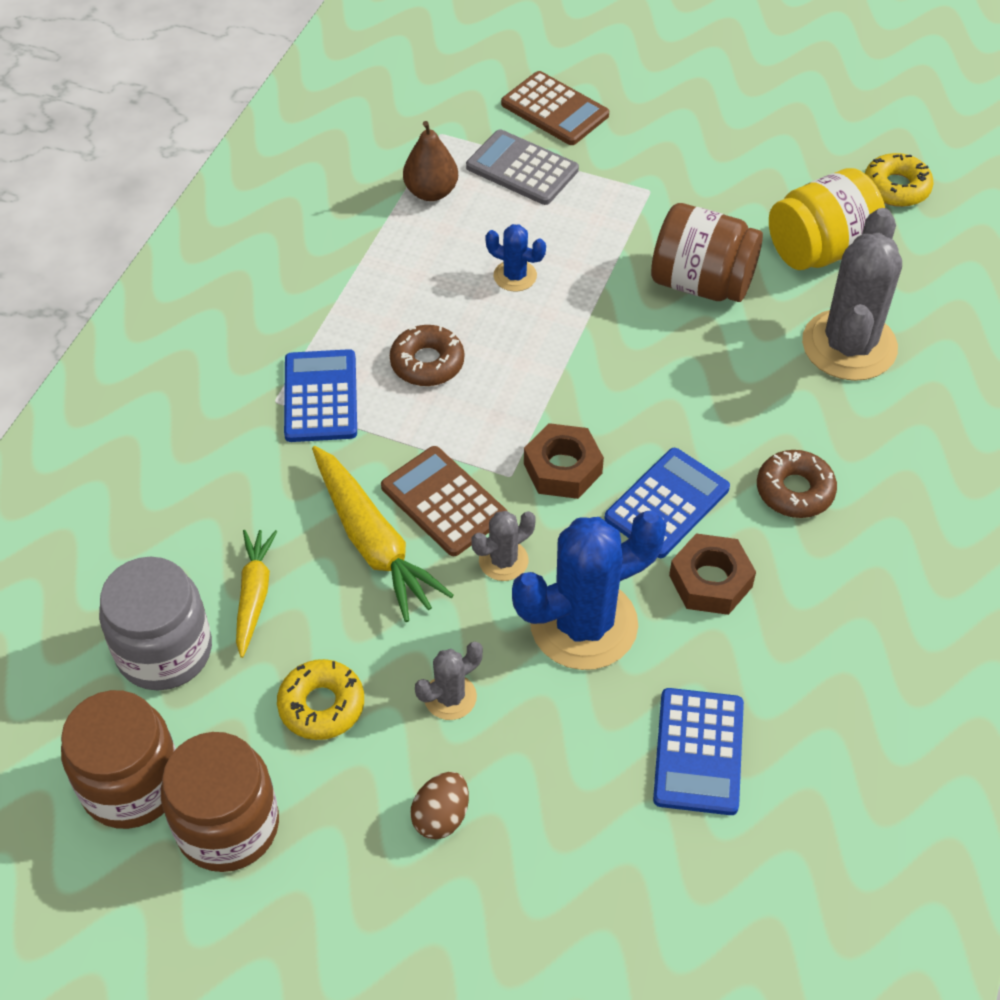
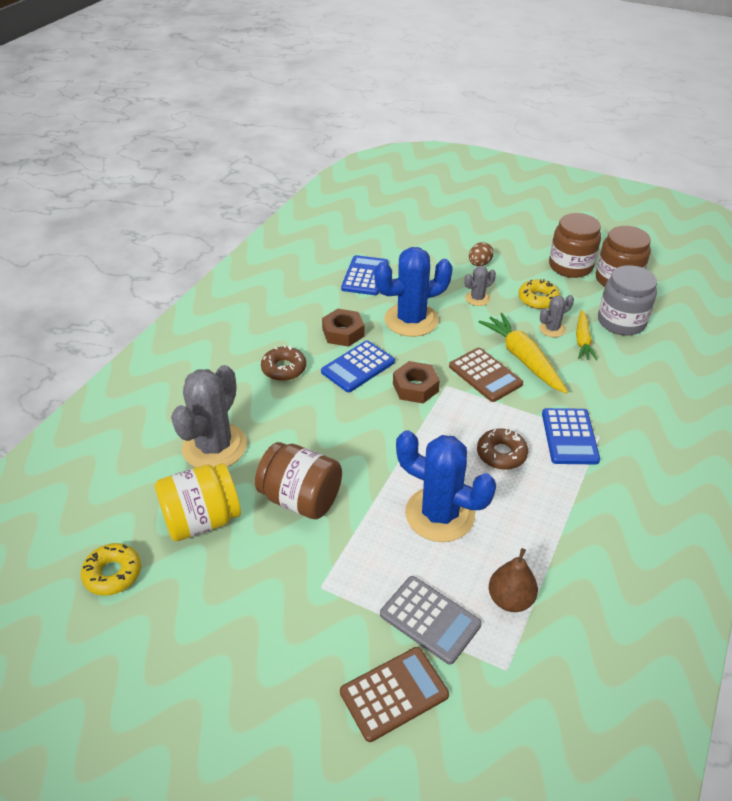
camera: 175 degrees left, 10 degrees down
grey cactus [471,511,536,581] -> grey cactus moved to [539,295,574,337]
blue cactus [485,224,546,291] -> blue cactus [396,430,496,542], size x2.11
brown calculator [501,71,609,145] -> brown calculator turned 105 degrees clockwise [340,647,449,742]

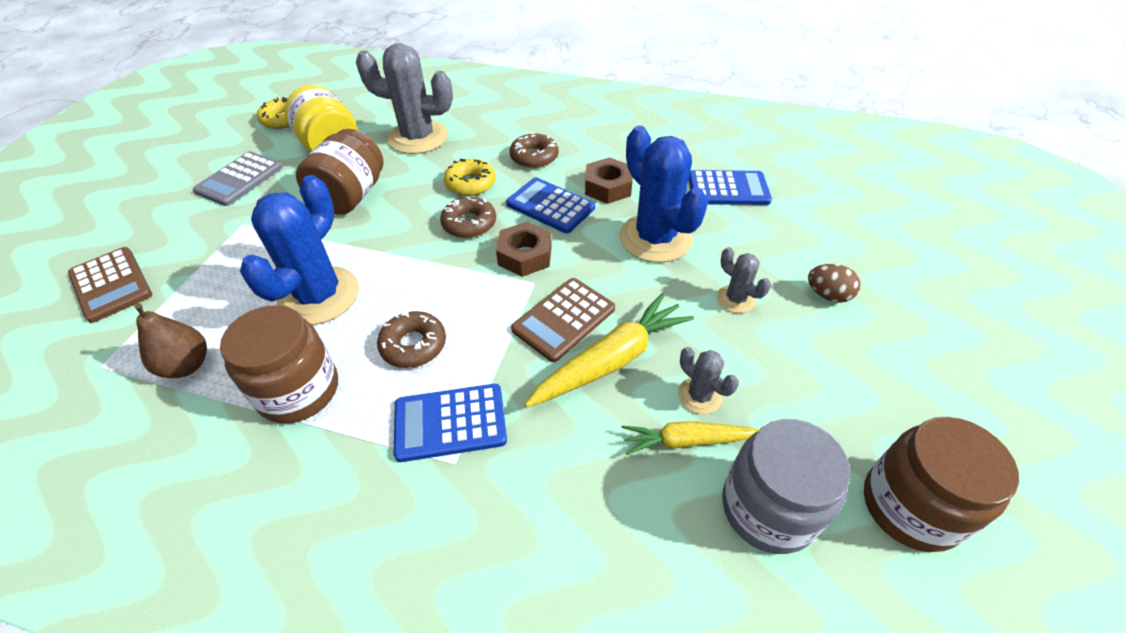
camera: 80 degrees right, 5 degrees up
grey calculator [380,576,482,665] -> grey calculator moved to [193,151,283,206]
yellow donut [518,279,560,309] -> yellow donut moved to [444,159,496,196]
brown jar [549,213,601,278] -> brown jar moved to [220,305,338,423]
none -> brown donut [440,197,496,238]

